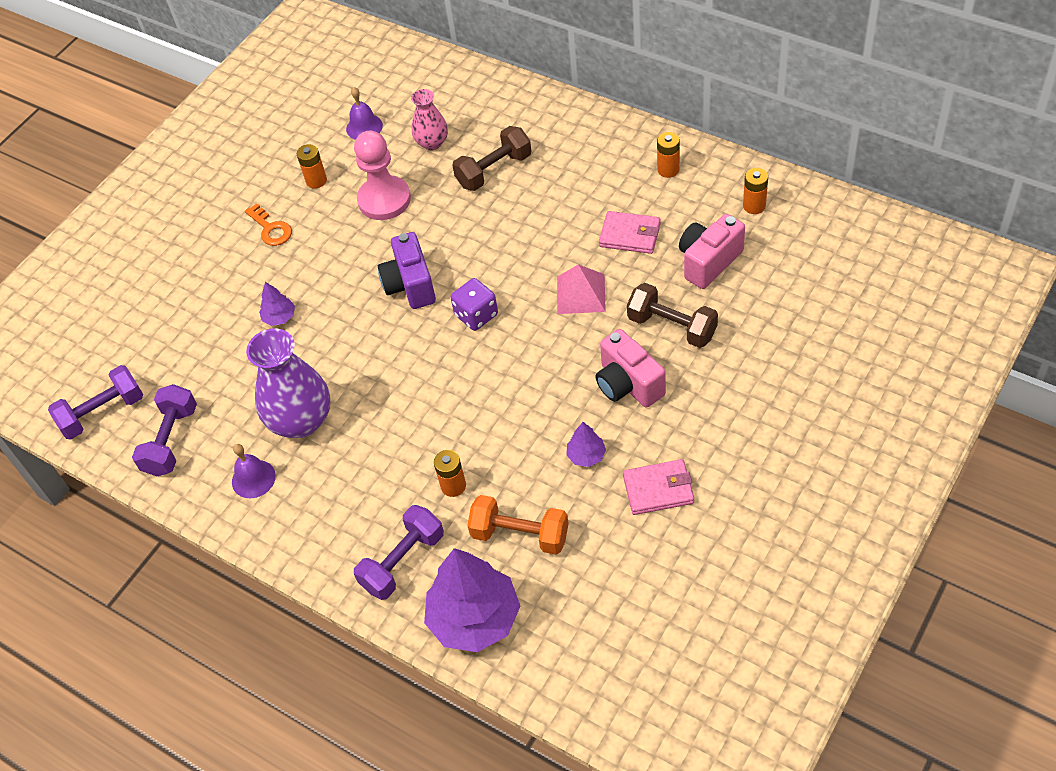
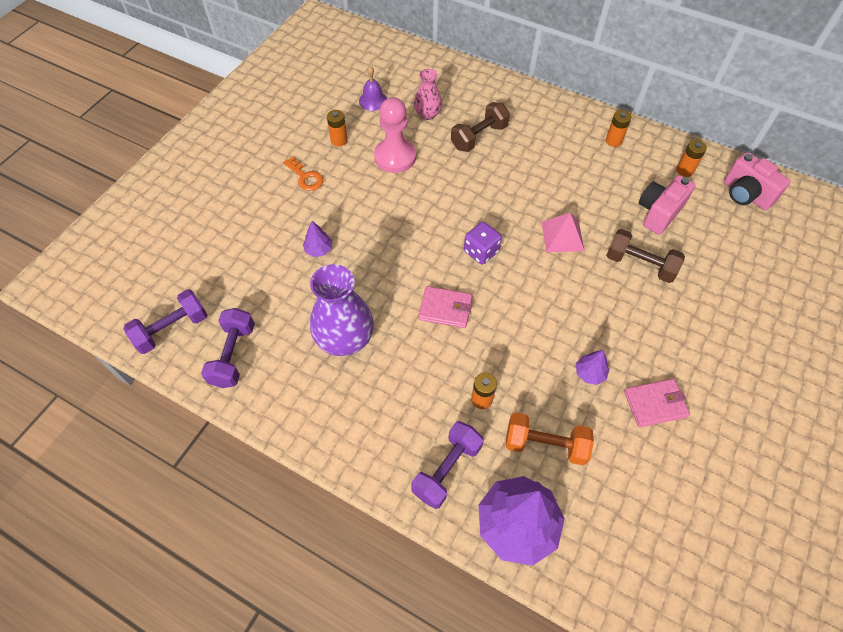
camera: 10 degrees left, 5 degrees up
purple bell [232,444,276,498] -> none
purple camera [378,232,436,309] -> none
pink camera [595,329,666,408] -> pink camera moved to [724,152,791,210]
pink wallet [599,211,661,254] -> pink wallet moved to [419,286,472,328]

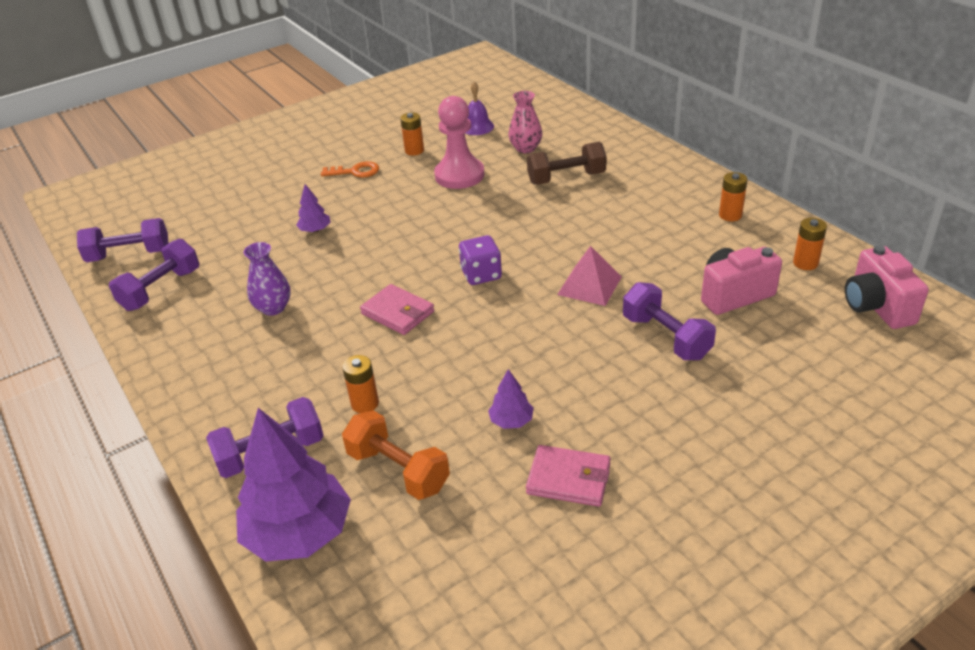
camera: 30 degrees right, 20 degrees down
orange key [283,157,323,191] -> orange key turned 75 degrees counterclockwise [321,161,379,178]
purple vase [310,264,374,356] -> purple vase [244,242,291,316], size x0.57
brown dumbbell [606,229,685,283] -> purple dumbbell [623,282,716,360]

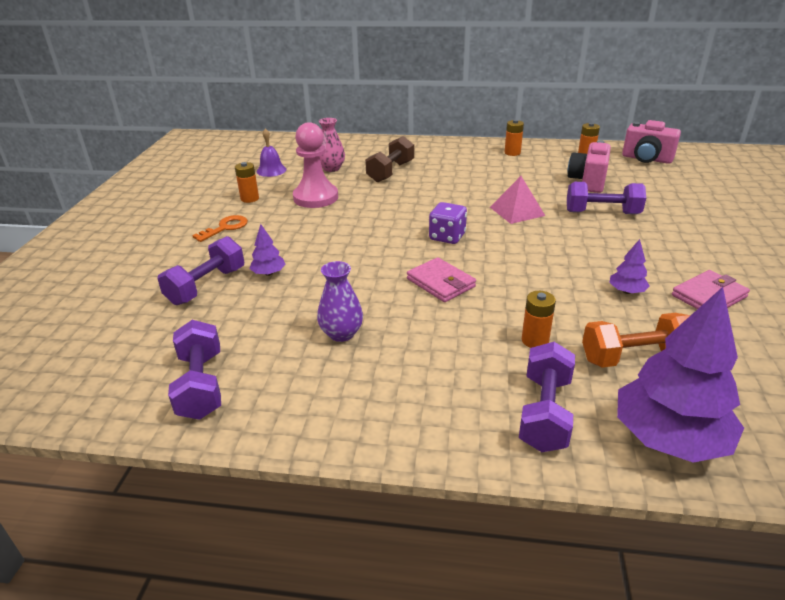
camera: 50 degrees left, 5 degrees down
purple dumbbell [77,218,168,262] -> purple dumbbell moved to [157,236,244,305]
pink wallet [360,284,434,335] -> pink wallet turned 60 degrees clockwise [407,257,476,302]

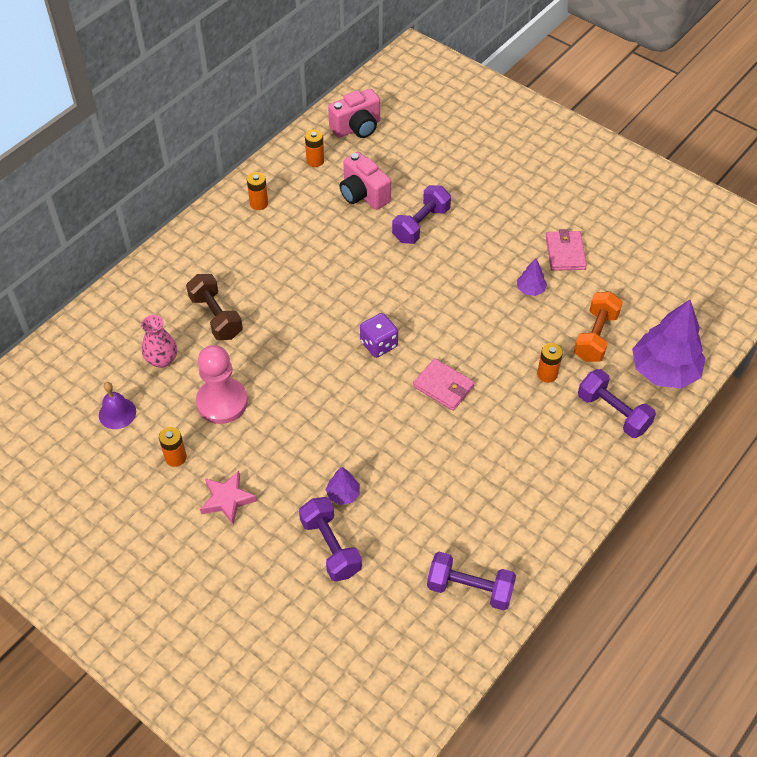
camera: 60 degrees left, 20 degrees up
orange key [192,215,248,242] -> pink star [200,471,257,525]
purple vase [317,261,363,342] -> none
pink wallet [407,257,476,302] -> pink wallet turned 45 degrees clockwise [413,358,475,411]
pink pyramid [490,176,545,224] -> none

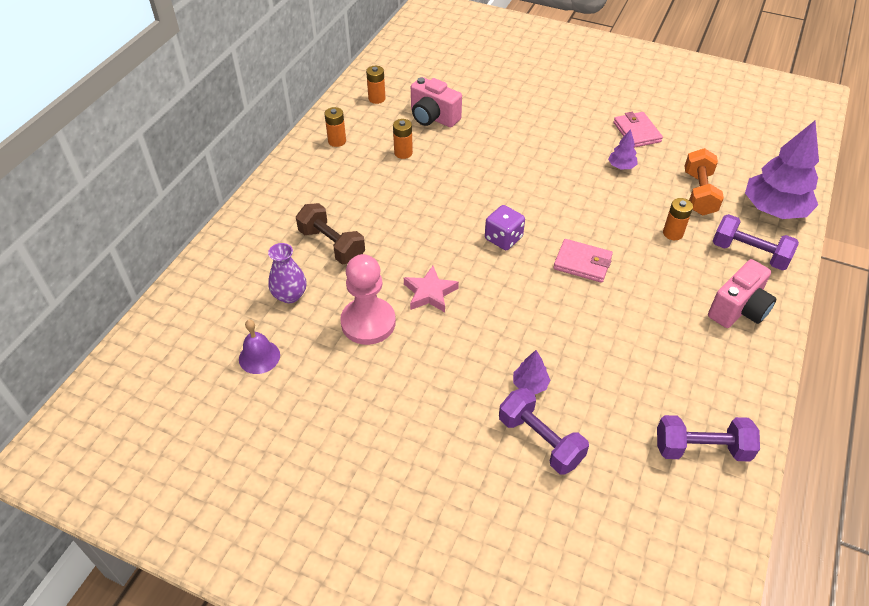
camera: 15 degrees left, 5 degrees down
pink vase [141,315,177,368] -> purple vase [268,243,307,303]
orange battery [159,427,187,467] -> orange battery moved to [393,119,413,159]
pink star [200,471,257,525] -> pink star moved to [404,266,459,312]
pink camera [328,89,380,138] -> pink camera moved to [708,259,776,328]
purple dumbbell [392,185,451,244] -> none

